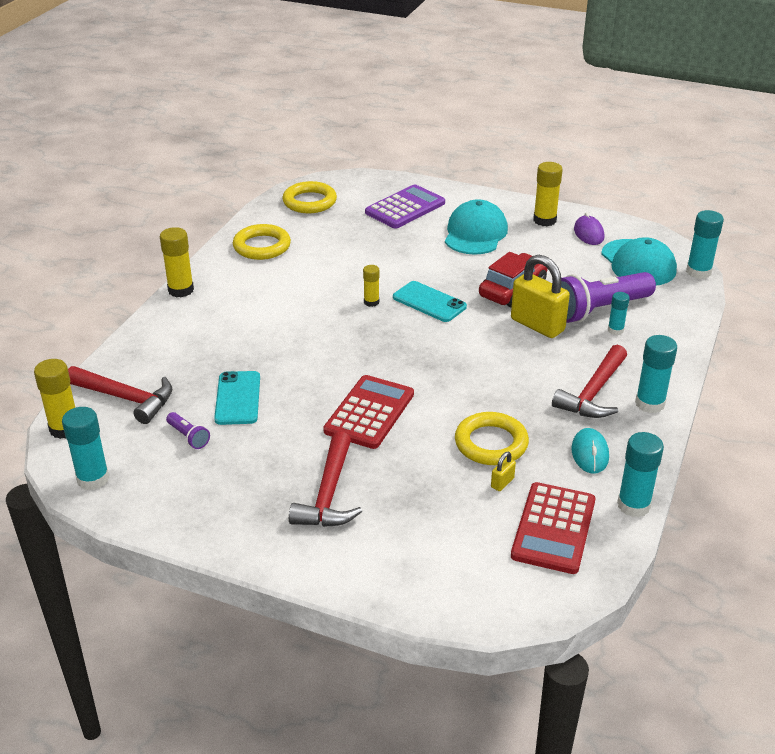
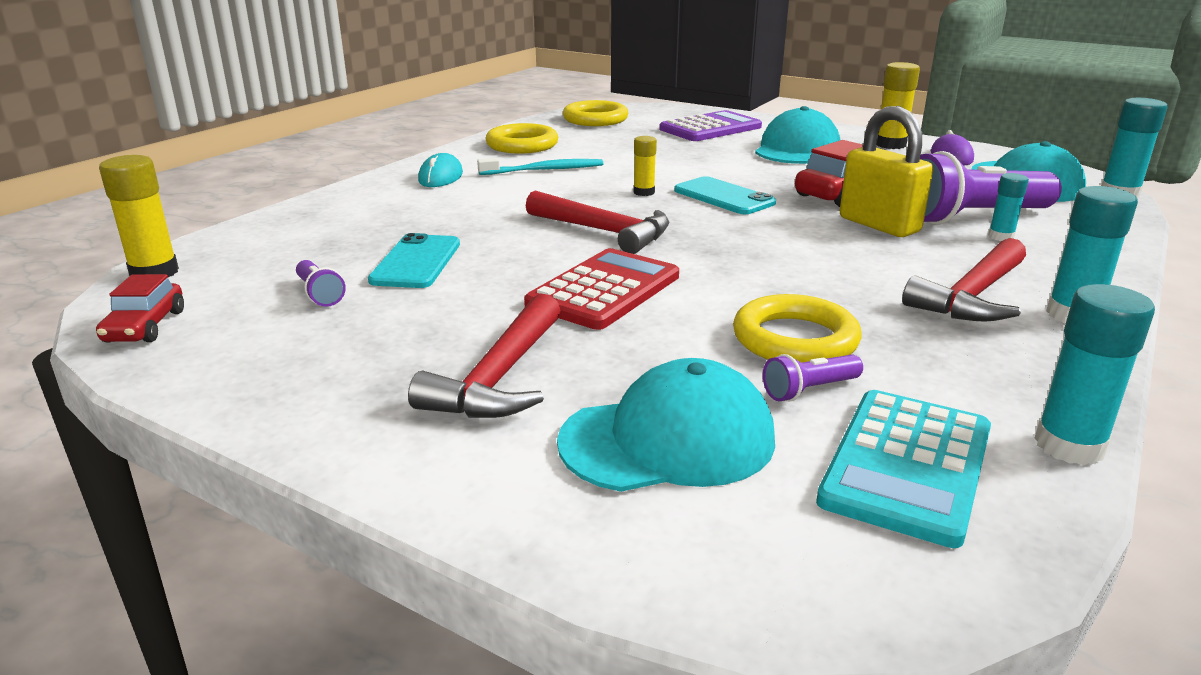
camera: 10 degrees right, 10 degrees down
turquoise glue stick [62,407,109,490] -> red car [96,274,184,342]
red hammer [68,366,172,424] -> red hammer moved to [526,190,669,254]
yellow glue stick [160,227,194,298] -> none
yellow padlock [491,452,516,491] -> purple flashlight [763,354,863,401]
red calculator [511,482,595,574] -> turquoise calculator [816,390,991,548]
turquoise mouse [571,428,609,474] -> turquoise mouse moved to [418,153,463,187]
none -> turquoise toothbrush [477,158,603,175]
none -> turquoise cap [557,358,775,492]

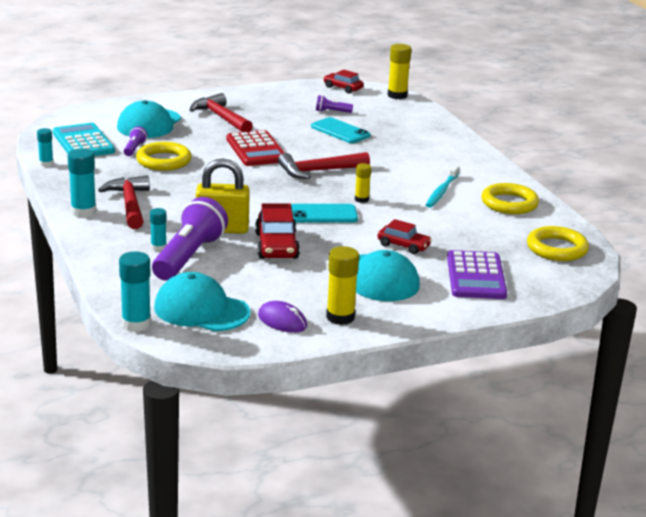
camera: 125 degrees right, 0 degrees up
turquoise mouse [418,153,463,187] -> none
turquoise glue stick [1034,284,1155,465] -> turquoise glue stick [37,128,54,167], size x0.60
none -> red car [377,219,432,254]

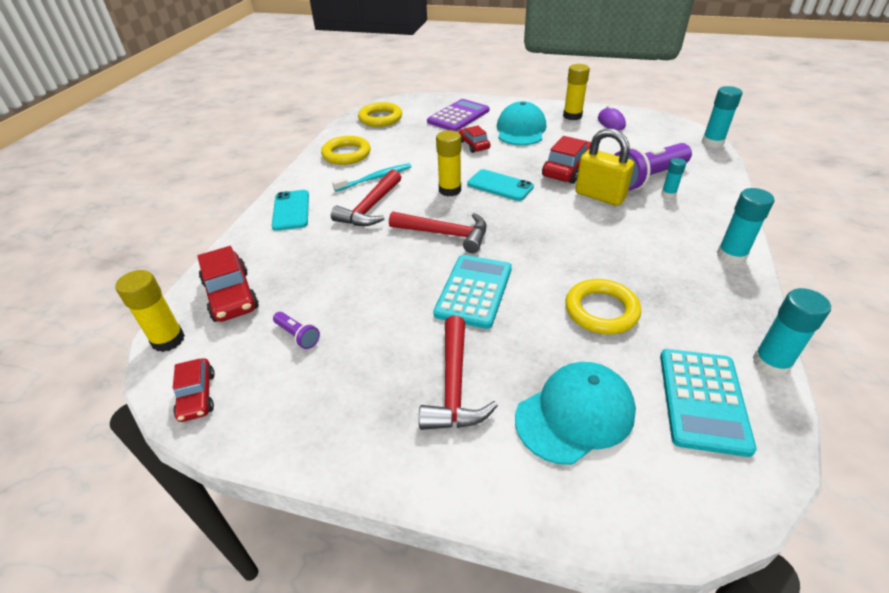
camera: 140 degrees left, 15 degrees up
turquoise glue stick [37,128,54,167] -> turquoise glue stick [753,288,831,377], size x1.67
red hammer [98,175,150,229] -> red hammer moved to [331,169,401,226]
purple flashlight [124,126,147,156] -> none
turquoise cap [154,272,250,331] -> none
red calculator [226,130,285,166] -> turquoise calculator [433,255,512,329]
turquoise phone [311,117,371,143] -> turquoise phone moved to [272,190,309,231]
yellow glue stick [355,163,371,203] -> yellow glue stick [436,130,461,196], size x1.67
none -> red car [197,246,259,322]

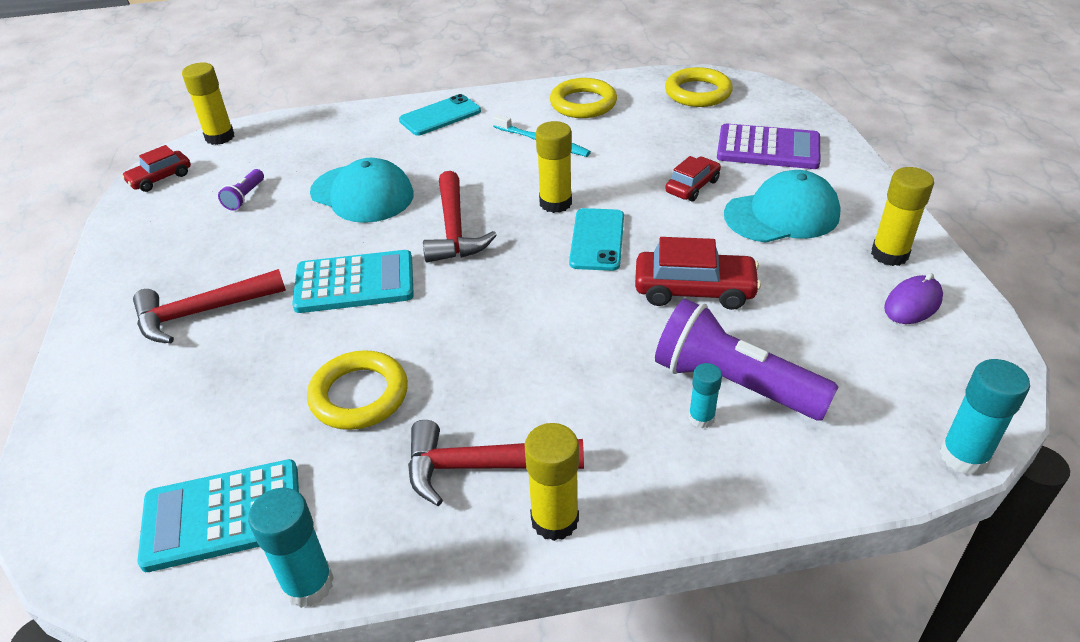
camera: 65 degrees right, 0 degrees up
red car [197,246,259,322] -> none
red hammer [331,169,401,226] -> red hammer moved to [408,420,584,506]
turquoise cap [515,362,636,465] -> turquoise cap moved to [310,158,414,223]
yellow padlock [575,128,634,206] -> none
turquoise glue stick [717,188,774,265] -> yellow glue stick [525,423,579,541]

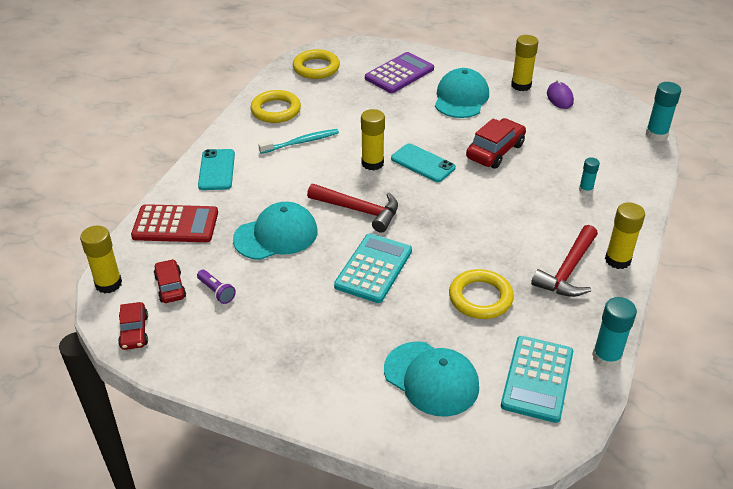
camera: 60 degrees left, 0 degrees up
red hammer [133,269,286,343] -> none
purple flashlight [655,299,839,420] -> none
red car [665,156,721,201] -> red car moved to [154,259,186,303]
none -> red calculator [131,204,218,242]
none -> turquoise cap [384,341,479,417]

